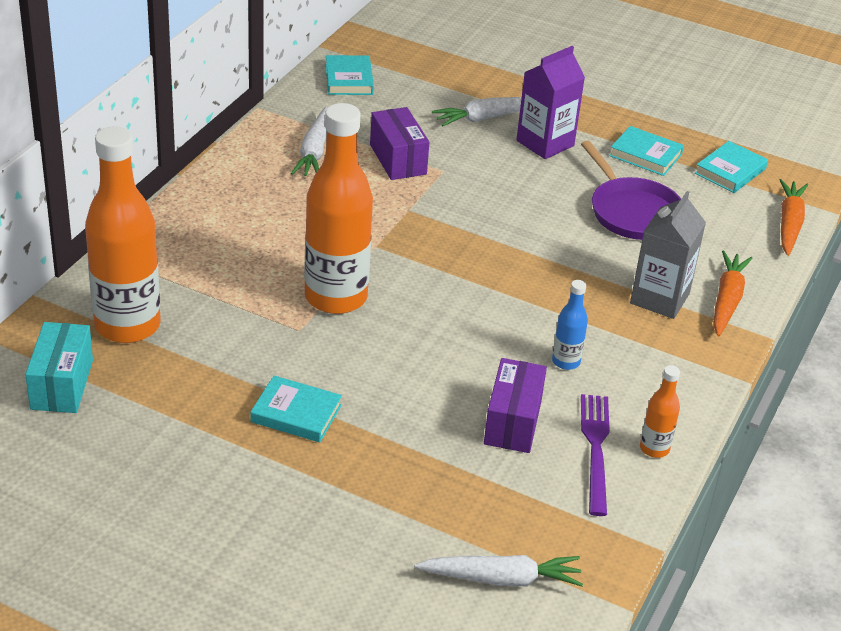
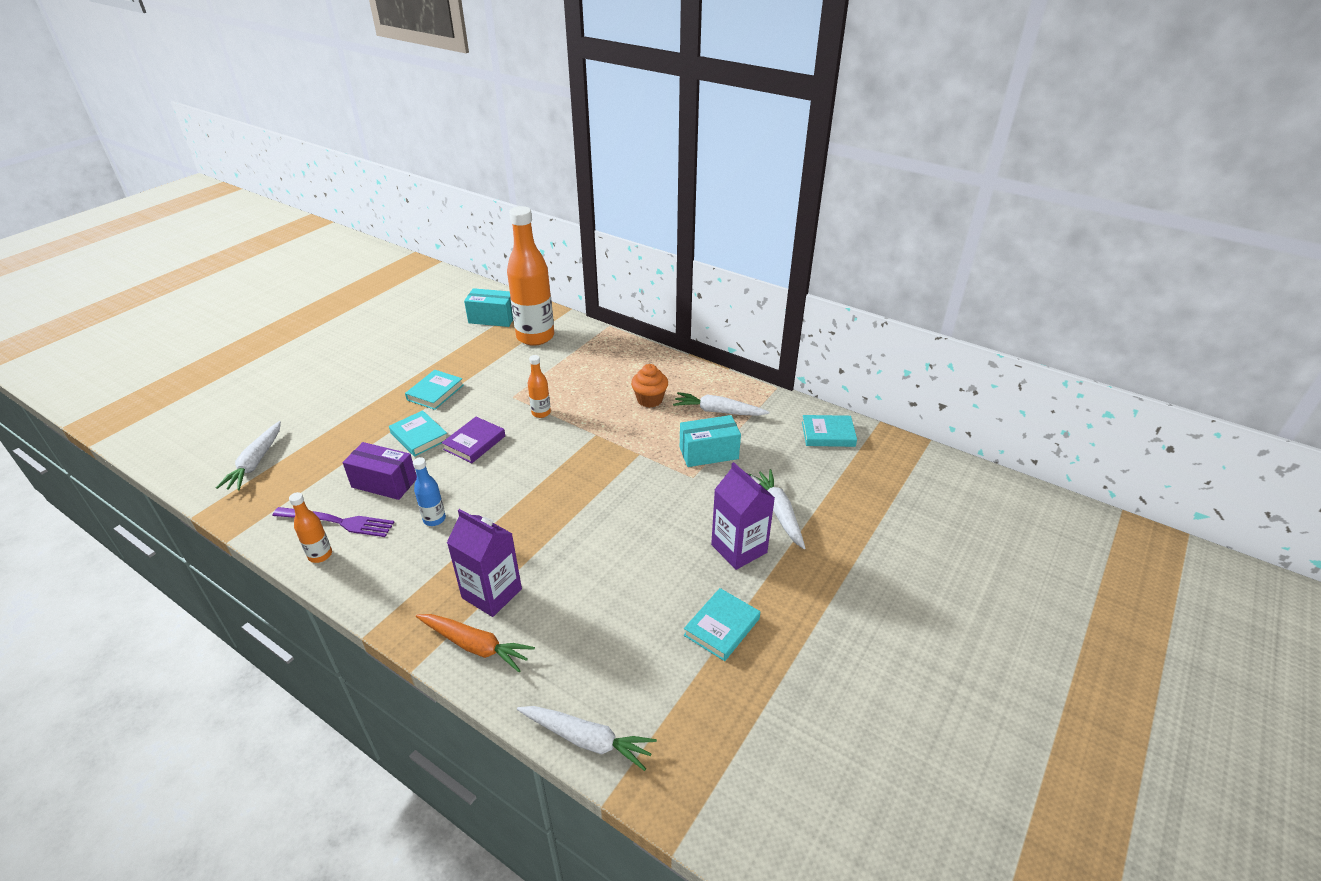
camera: 100 degrees right, 0 degrees up
orange bottle [304,103,373,314] -> orange bottle [528,355,551,418], size x0.44
purple box [370,107,429,180] -> turquoise box [680,415,741,467]
purple pan [581,141,681,240] -> none
grey carton [630,191,706,319] -> purple carton [447,509,522,617]
turquoise book [695,141,768,193] -> turquoise book moved to [389,410,447,457]
orange carrot [780,179,808,256] -> white carrot [517,706,657,771]
none -> purple book [442,417,505,463]
none -> orange cupcake [631,364,668,408]

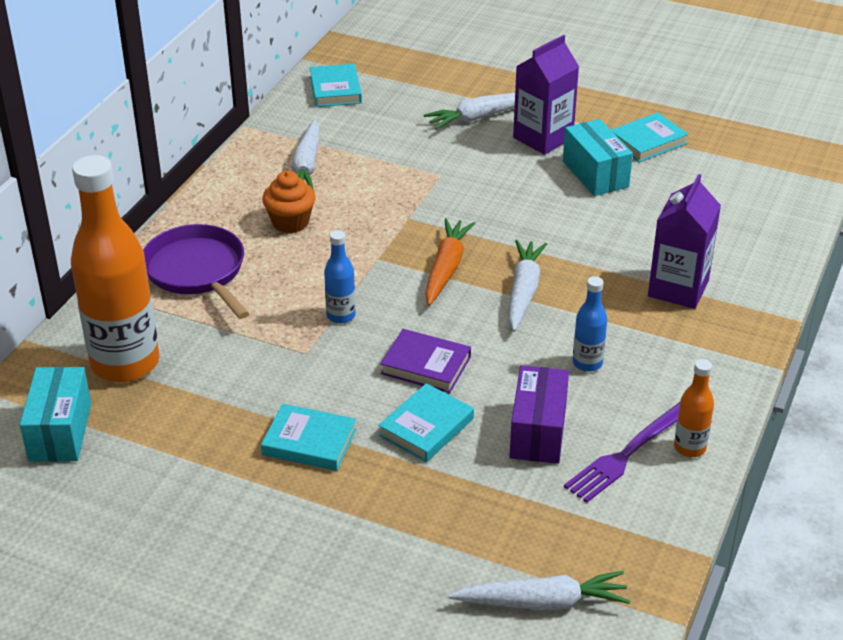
camera: 100 degrees left, 0 degrees up
purple fork [272,507,394,537] -> purple fork turned 135 degrees counterclockwise [564,402,680,503]
orange carrot [416,614,535,672] -> orange carrot moved to [425,218,476,306]
white carrot [517,706,657,771] -> white carrot moved to [508,240,547,331]
orange bottle [528,355,551,418] -> blue bottle [324,230,356,323]
turquoise box [680,415,741,467] -> turquoise box moved to [563,119,633,196]
turquoise book [684,588,760,661] -> turquoise book turned 60 degrees counterclockwise [611,112,688,162]
none -> purple pan [143,224,249,319]

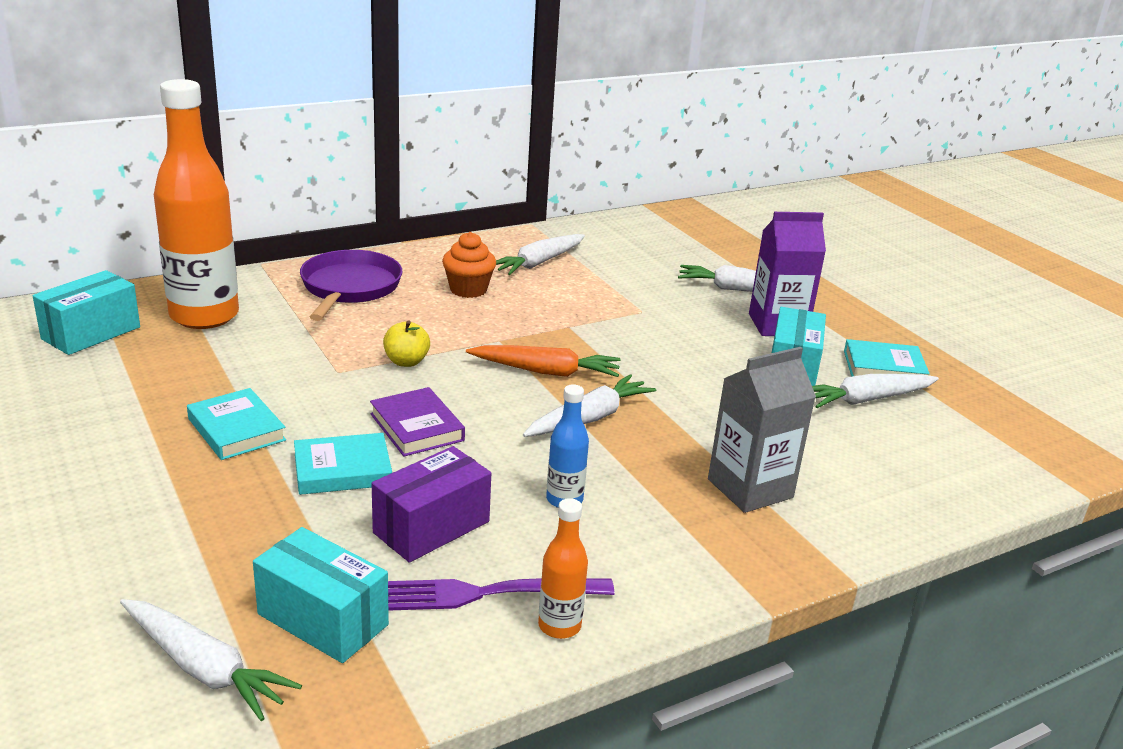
camera: 35 degrees right, 10 degrees down
turquoise book [310,64,362,107] -> none
blue bottle [324,230,356,323] -> yellow apple [383,320,430,367]
orange carrot [425,218,476,306] -> orange carrot turned 45 degrees clockwise [466,345,621,377]
purple carton [648,174,721,309] -> grey carton [708,347,816,513]
none -> turquoise box [253,527,389,663]
none -> white carrot [812,374,939,408]

